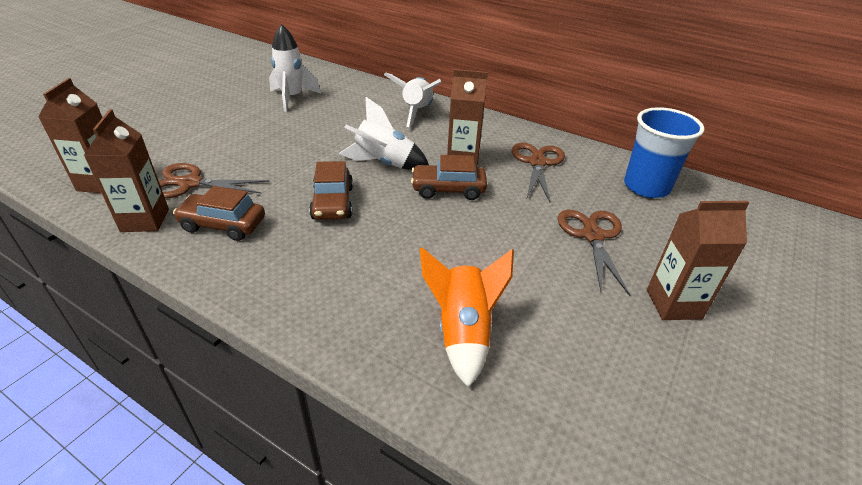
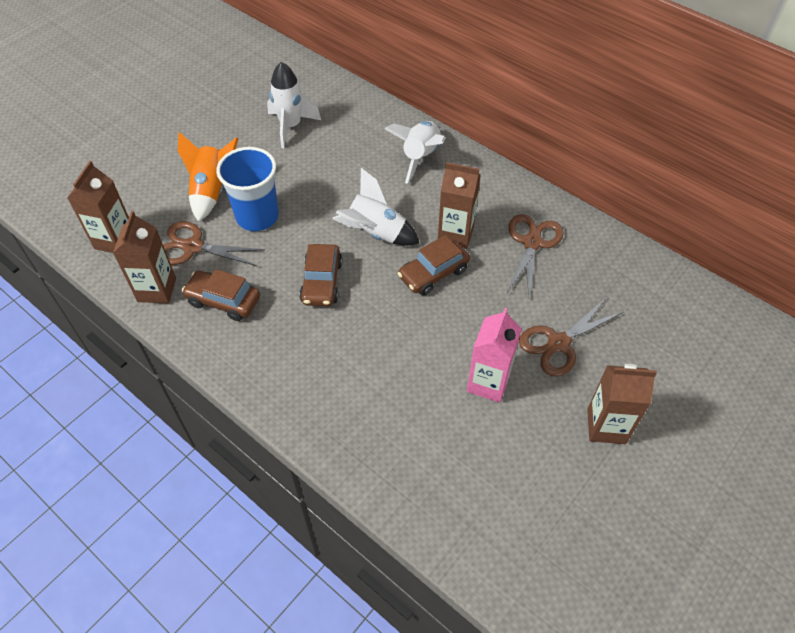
camera: 10 degrees right, 15 degrees up
brown car [411,155,487,200] -> brown car turned 45 degrees counterclockwise [398,235,470,295]
orange rocket [420,247,514,388] -> orange rocket moved to [178,132,239,222]
brown scissors [558,210,630,296] -> brown scissors turned 135 degrees counterclockwise [519,297,623,376]
blue cup [624,107,704,198] -> blue cup moved to [216,147,279,231]
none -> pink carton [467,308,521,403]

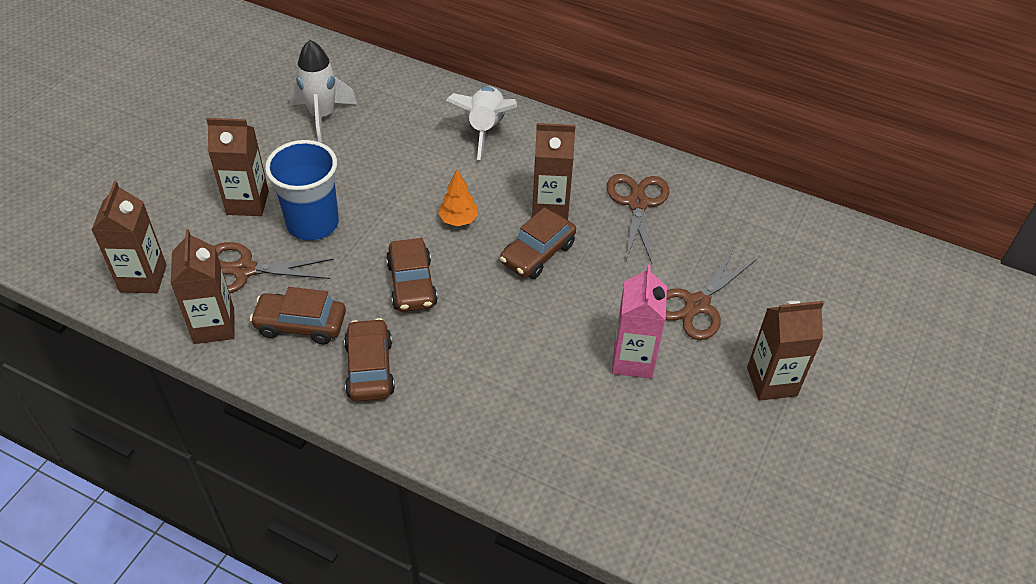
camera: 15 degrees left, 5 degrees down
orange rocket [178,132,239,222] -> brown carton [206,118,269,216]
white rocket [333,168,420,246] -> orange tree [438,170,478,226]
none -> brown car [344,318,395,402]

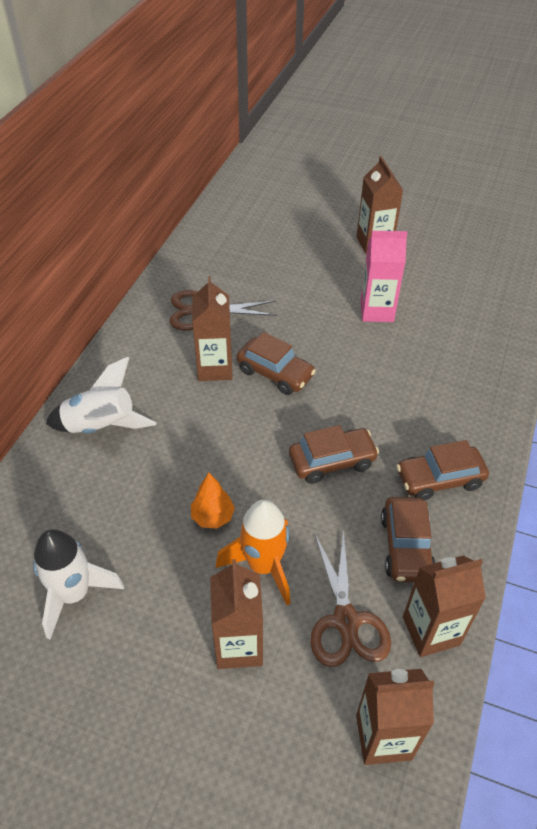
camera: 95 degrees left, 0 degrees up
blue cup [265,140,339,241] -> orange rocket [216,500,291,605]
orange tree [438,170,478,226] -> orange tree moved to [191,472,235,529]
brown scissors [666,248,757,340] -> none

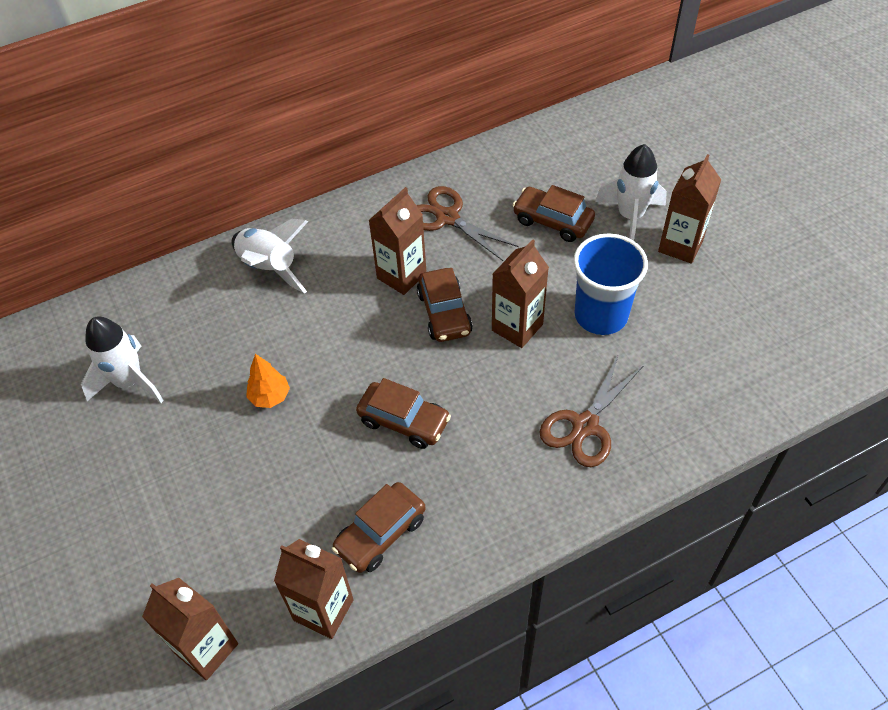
camera: 45 degrees right, 5 degrees up
brown carton [210,559,263,669] -> brown carton moved to [492,239,549,348]
orange rocket [216,500,291,605] -> none
brown scissors [311,529,391,667] -> brown scissors moved to [540,354,643,467]
pink carton [360,231,408,322] -> blue cup [573,233,648,335]
brown car [396,440,489,501] -> brown car moved to [512,185,595,242]
none -> white rocket [595,144,667,241]

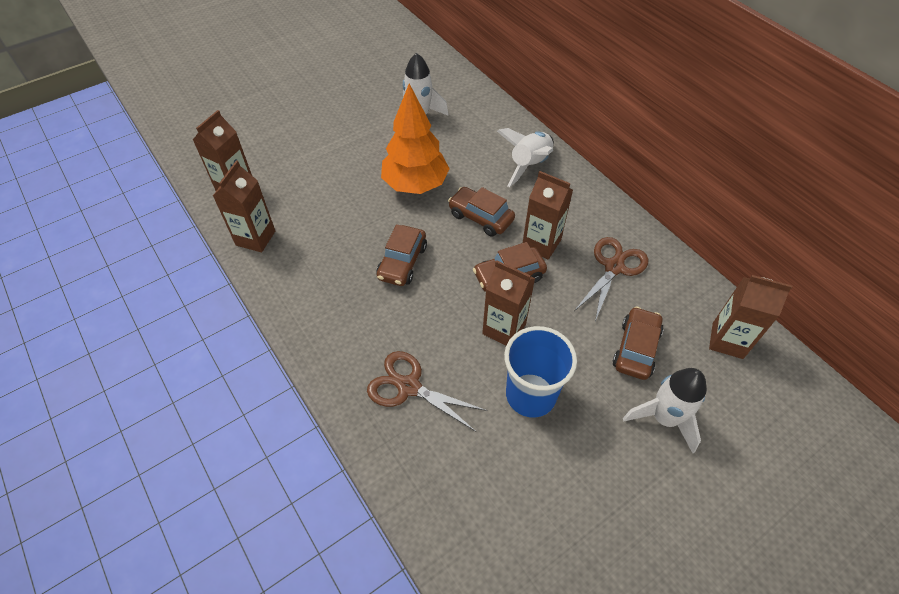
camera: 80 degrees right, 0 degrees up
orange tree [246,354,290,408] -> orange tree [381,84,450,194], size x2.19
brown car [332,482,426,573] -> brown car moved to [448,187,515,237]
brown carton [658,154,721,264] -> brown carton moved to [709,275,792,359]

